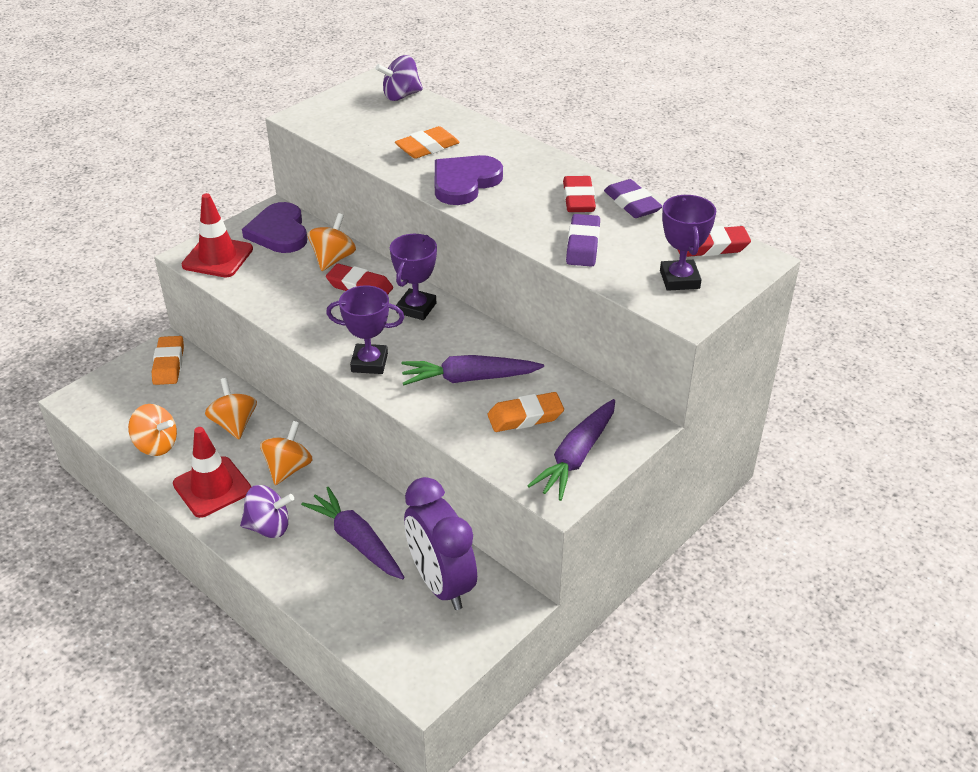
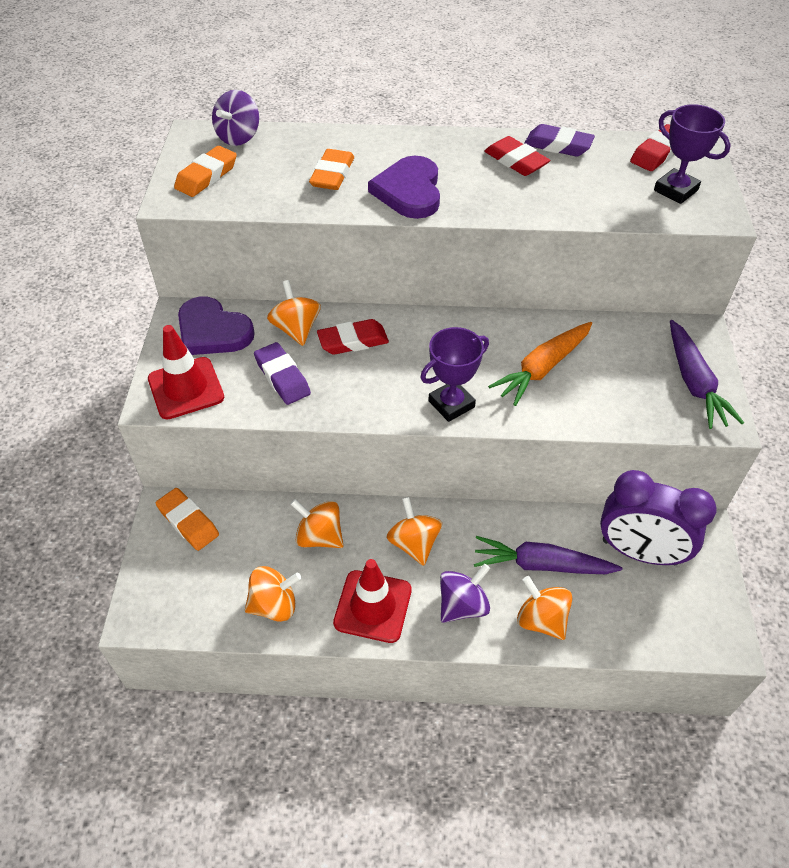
camera: 40 degrees left, 10 degrees up
purple trophy [390,234,437,320] -> none
purple carrot [401,355,544,385] -> orange carrot [488,322,592,406]
orange eraser [488,392,564,432] -> orange eraser moved to [174,146,237,197]
purple eraser [566,214,600,267] -> purple eraser moved to [254,342,311,405]
none -> orange spinning top [517,576,572,640]

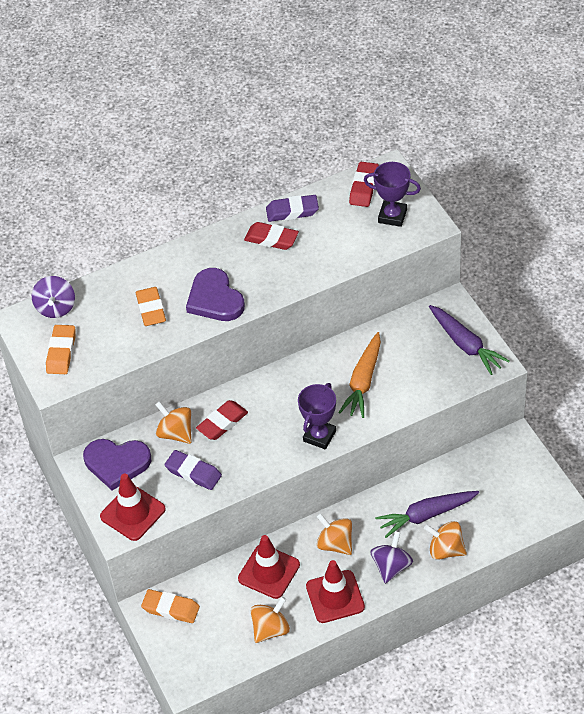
camera: 25 degrees left, 0 degrees up
orange spinning top [290,499,344,548] -> red traffic cone [238,535,300,599]
purple clock [600,470,716,565] -> none

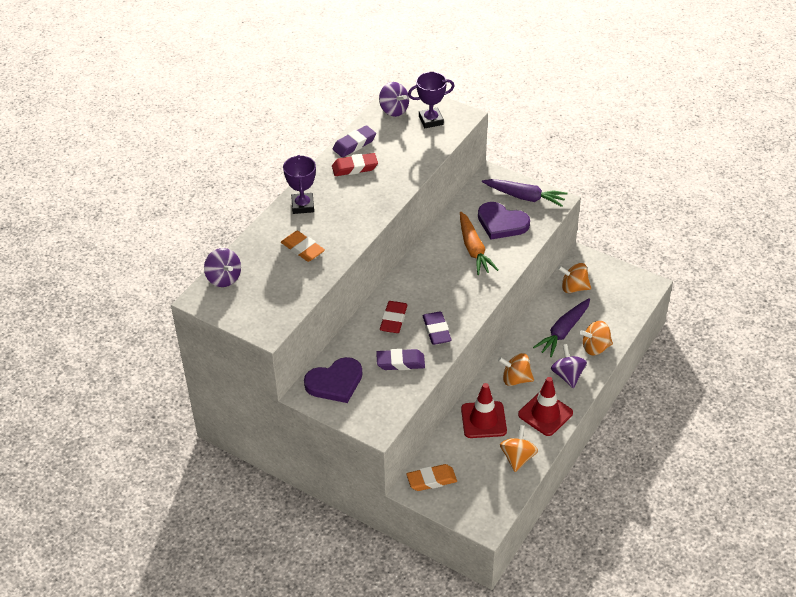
camera: 35 degrees left, 5 degrees down
orange eraser [46,325,76,374] -> none
red traffic cone [100,474,166,541] -> none
orange spinning top [155,401,192,444] -> orange spinning top moved to [558,263,591,293]
purple heart [186,268,245,321] -> purple heart moved to [478,202,530,240]
purple trophy [298,383,336,449] -> purple trophy moved to [283,155,316,214]
red eraser [349,162,379,207] -> purple spinning top [379,82,409,117]
none -> purple eraser [423,312,452,345]

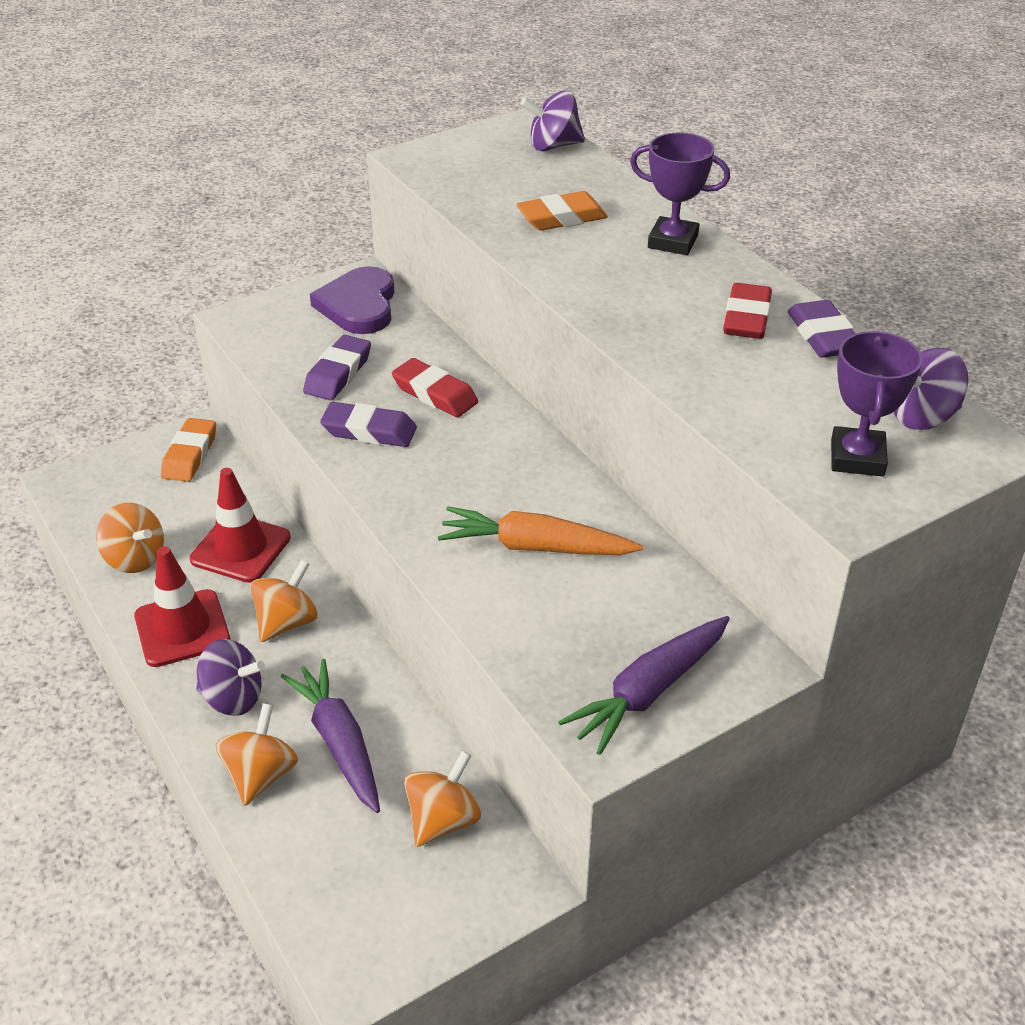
camera: 115 degrees right, 5 degrees down
purple heart [478,202,530,240] -> none

